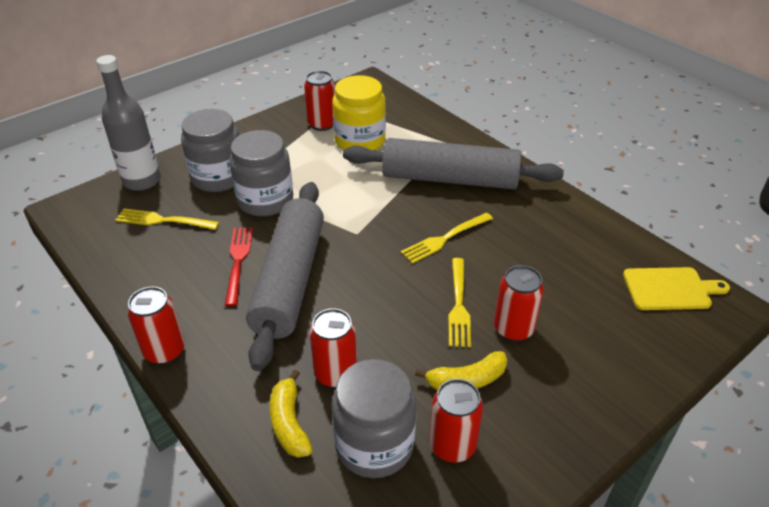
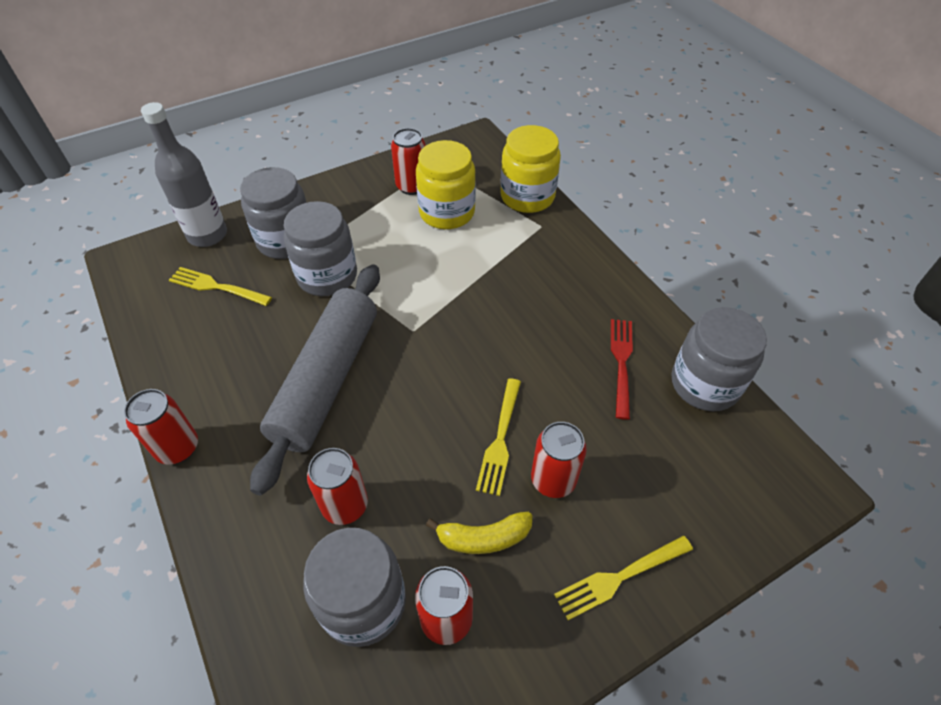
camera: 10 degrees right, 10 degrees up
red fork [225,228,253,307] -> red fork moved to [611,319,633,420]
yellow banana [270,370,313,458] -> none
grey rolling pin [343,138,564,189] -> none
yellow fork [401,212,493,264] -> yellow fork moved to [554,536,693,620]
yellow cutting board [623,267,730,310] -> none
none -> yellow jar [500,125,561,213]
none -> grey jar [672,307,767,411]

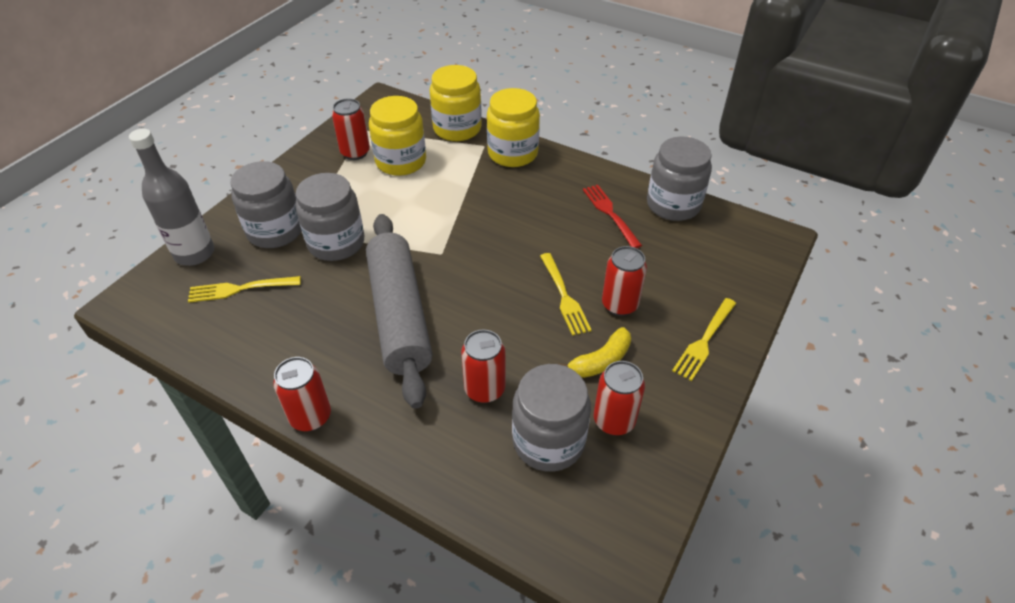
camera: 30 degrees left, 5 degrees down
none -> yellow jar [487,88,540,167]

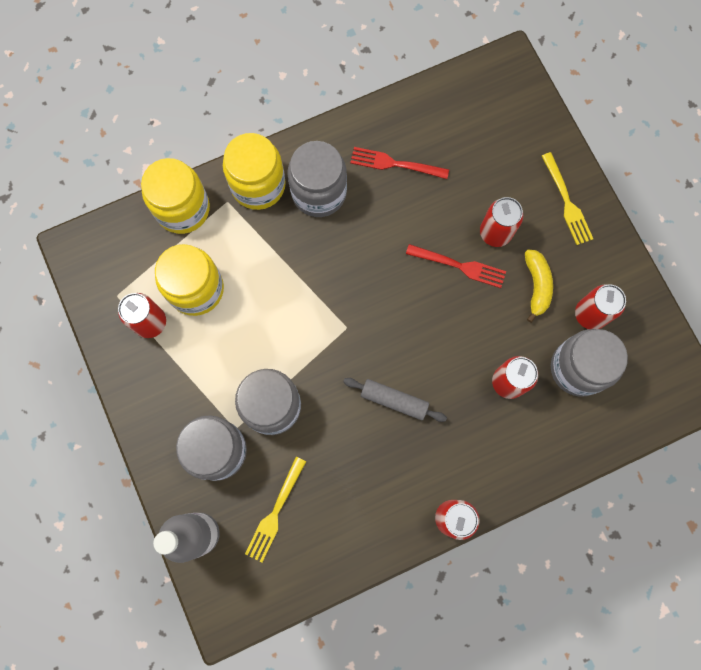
camera: 55 degrees left, 30 degrees up
grey rolling pin [366,214,432,409] -> grey rolling pin [343,378,447,422], size x0.46
yellow fork [540,253,592,336] -> red fork [406,244,506,288]
grey jar [647,136,712,221] -> grey jar moved to [288,141,347,217]

